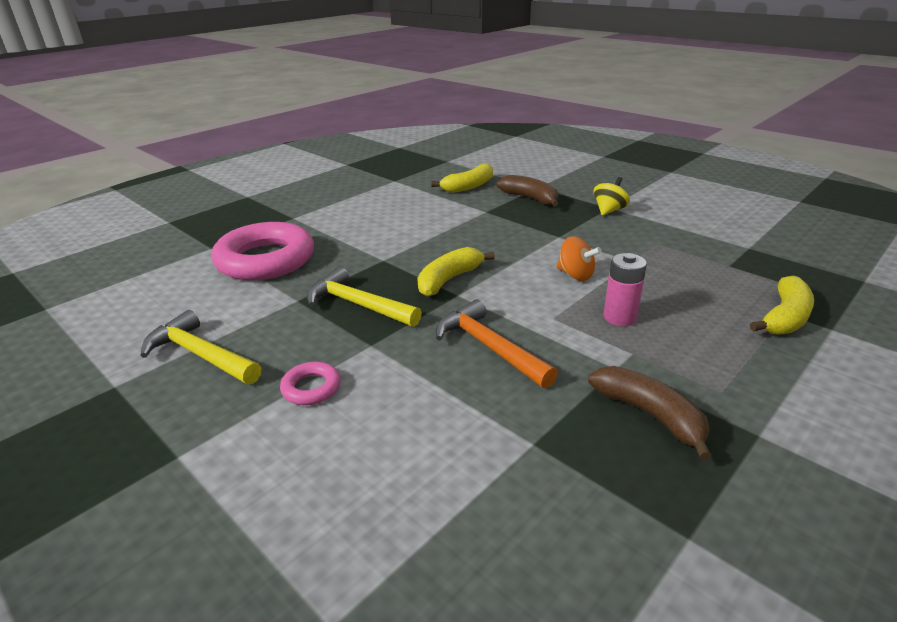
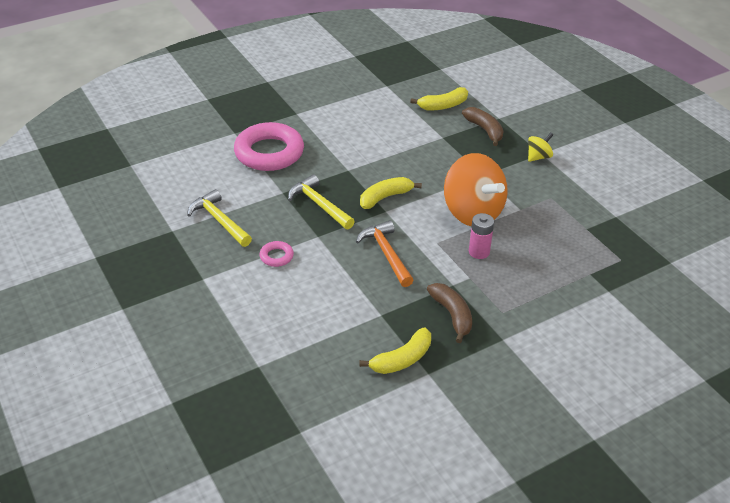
camera: 15 degrees right, 10 degrees up
orange spinning top [556,236,602,281] -> orange spinning top [444,153,508,226], size x2.22
yellow banana [750,275,814,335] -> yellow banana moved to [359,328,431,374]

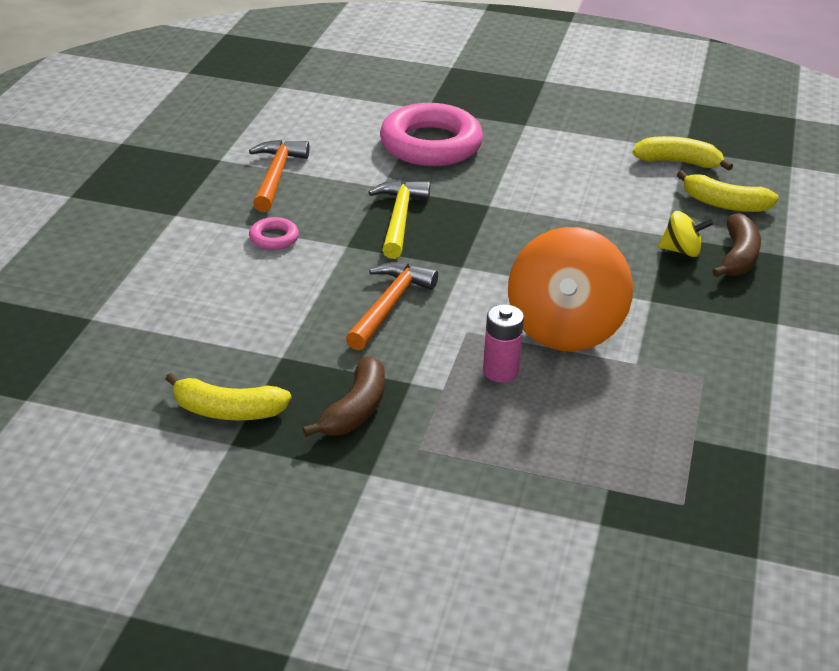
camera: 45 degrees right, 5 degrees down
yellow hammer [187,189,252,247] -> orange hammer [249,140,310,212]
yellow banana [360,177,422,209] -> yellow banana moved to [632,136,733,171]
yellow spinning top [528,133,554,162] -> yellow spinning top moved to [658,211,714,257]

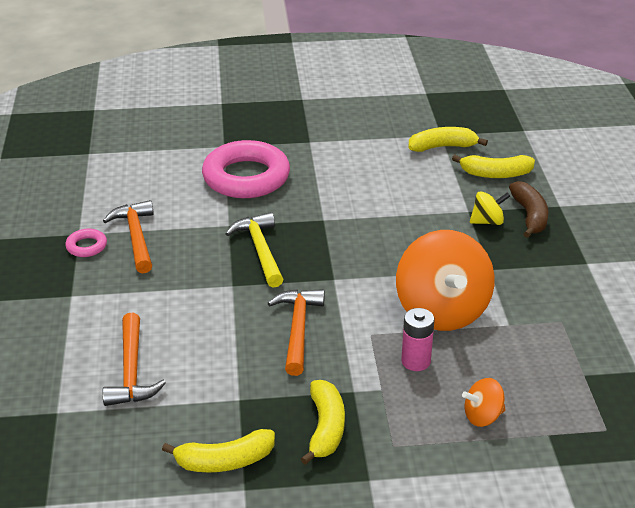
camera: 20 degrees left, 0 degrees up
pink ring [249,217,299,250] -> pink ring moved to [65,229,107,257]
brown banana [302,356,385,437] -> yellow banana [301,380,345,465]
none -> orange hammer [102,313,166,406]
none -> orange spinning top [462,378,506,427]

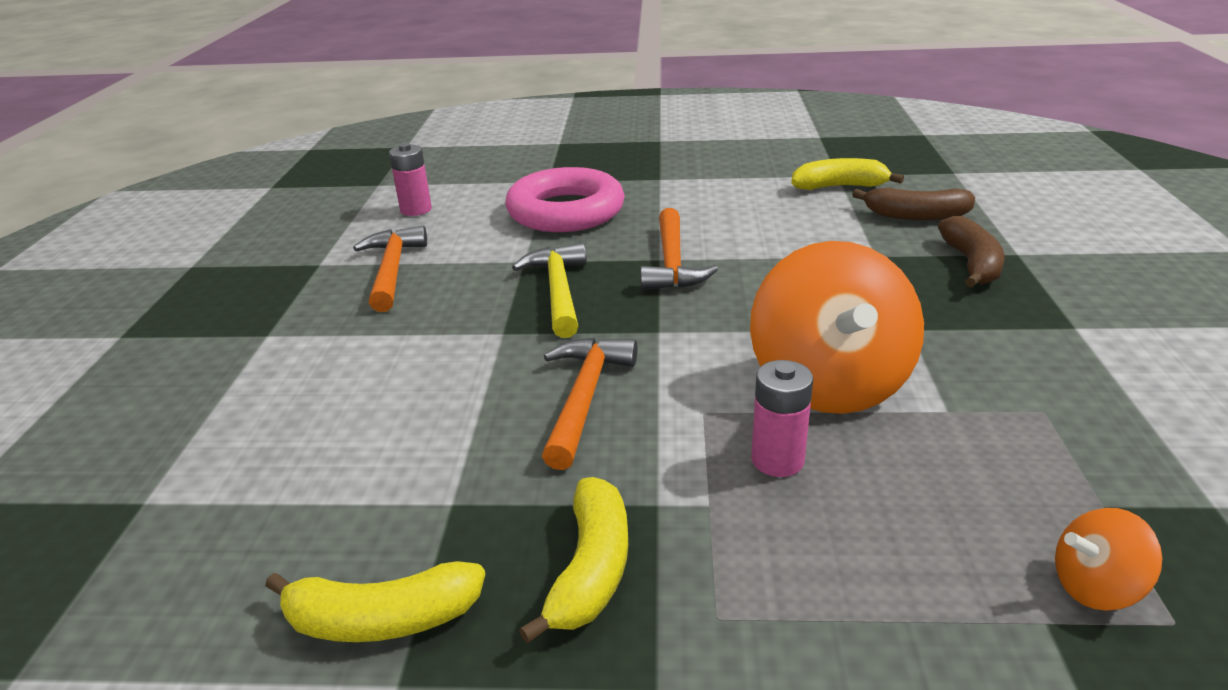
camera: 10 degrees right, 5 degrees down
pink ring [65,229,107,257] -> none
orange hammer [102,313,166,406] -> orange hammer moved to [641,208,718,290]
yellow banana [452,155,535,178] -> brown banana [852,187,975,221]
orange spinning top [462,378,506,427] -> orange spinning top moved to [1055,508,1162,611]
yellow spinning top [470,191,510,225] -> none
none -> pink battery [389,143,432,216]

